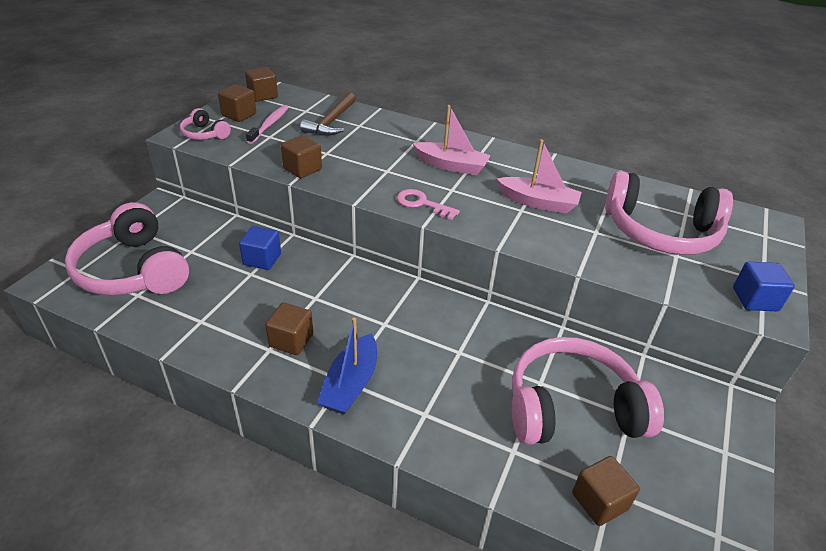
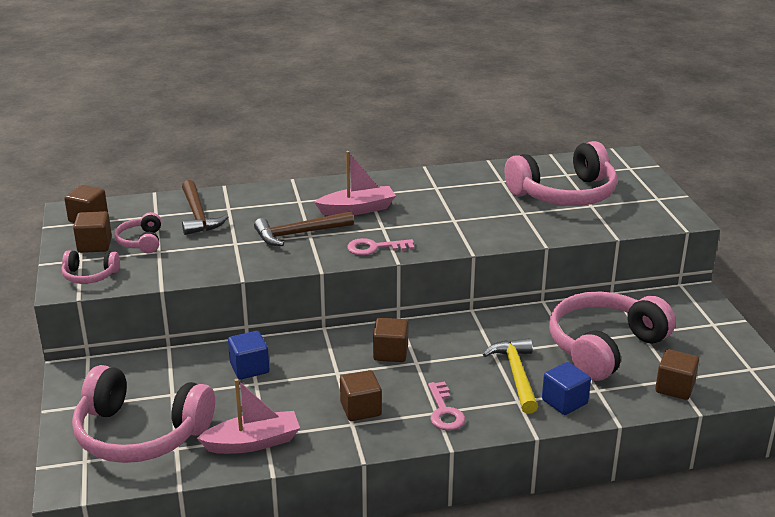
camera: 35 degrees left, 10 degrees down
pink toothbrush [246,105,289,144] -> pink headphones [114,212,161,253]
brown cube [281,135,322,178] -> brown cube moved to [373,318,408,362]
blue boat [317,318,377,415] -> pink key [428,381,465,430]
pink boat [497,139,582,214] -> pink boat moved to [197,379,300,454]
blue cube [733,262,795,311] -> blue cube moved to [542,362,591,415]
none -> brown hammer [254,211,354,246]
none -> yellow hammer [483,338,538,414]

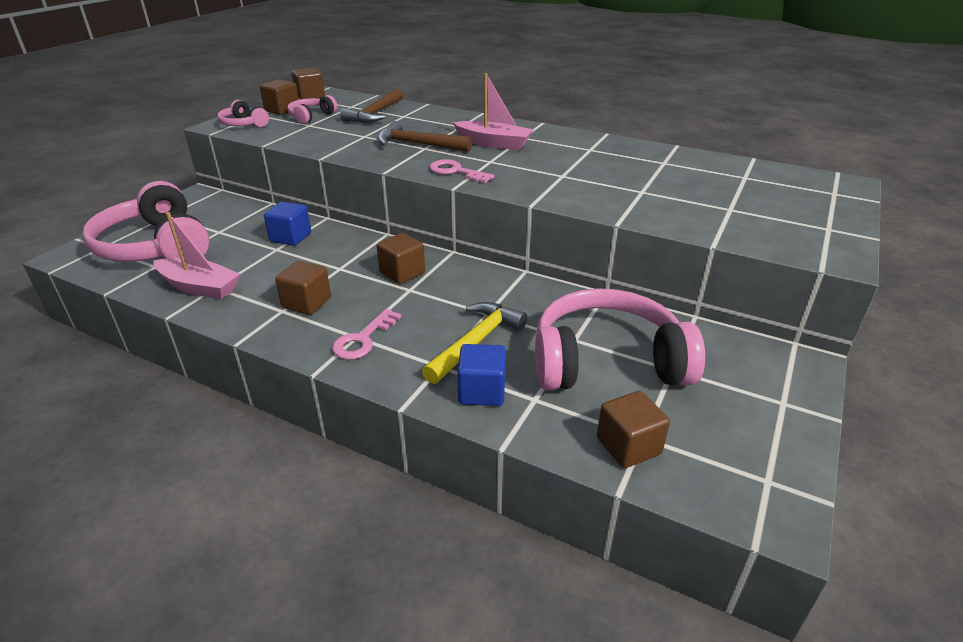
camera: 40 degrees right, 5 degrees up
pink headphones [505,141,617,206] -> none

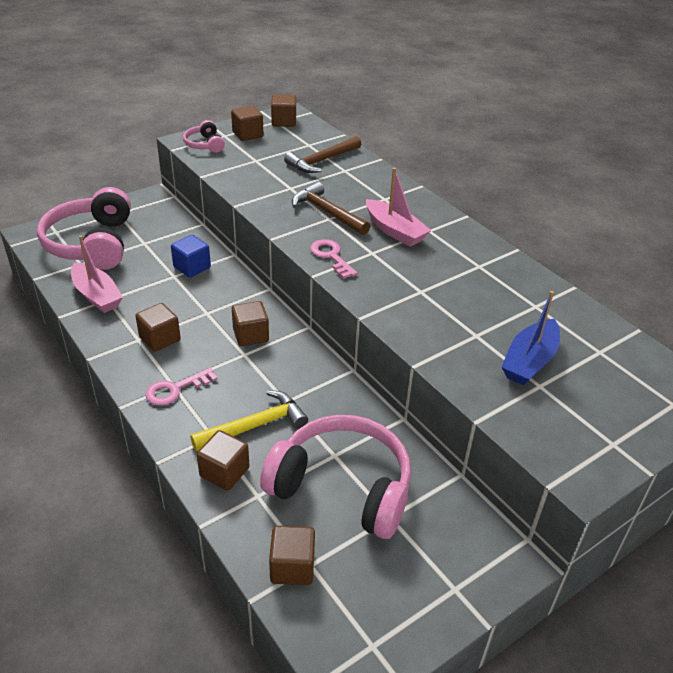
camera: 25 degrees right, 5 degrees up
pink headphones [287,95,337,124] -> none
blue cube [457,344,506,406] -> brown cube [197,430,250,491]
none -> blue boat [501,291,560,385]

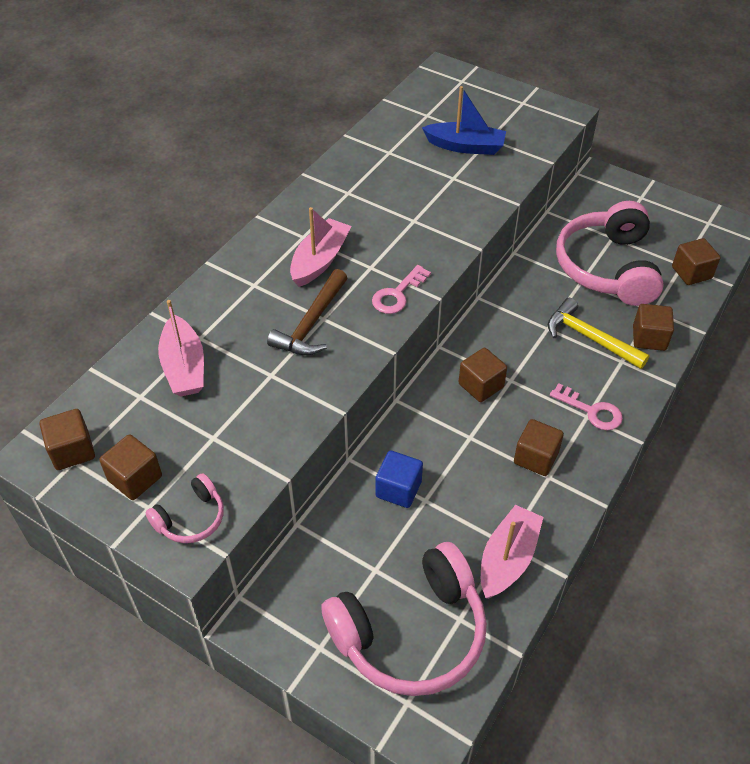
camera: 110 degrees left, 10 degrees up
brown hammer [284,136,361,173] -> pink boat [158,300,204,396]

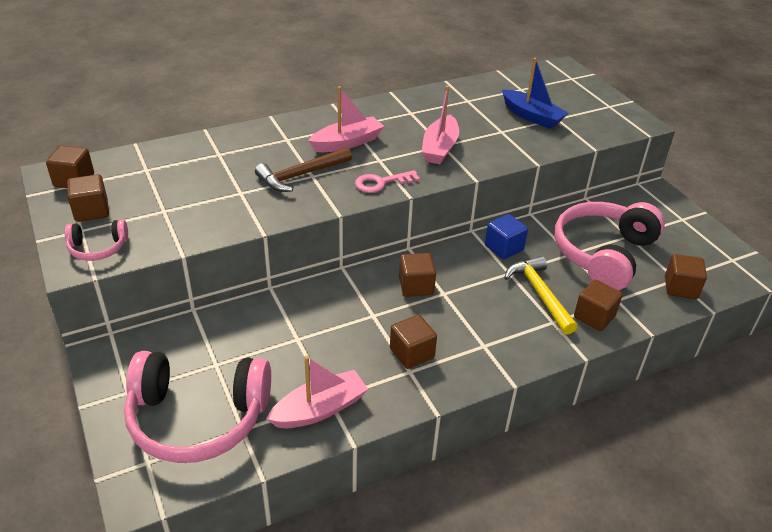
camera: 30 degrees right, 10 degrees down
pink boat [158,300,204,396] -> pink boat moved to [422,86,459,164]
blue cube [376,451,423,508] -> blue cube moved to [485,214,528,259]
pink key [550,383,623,430] -> none

